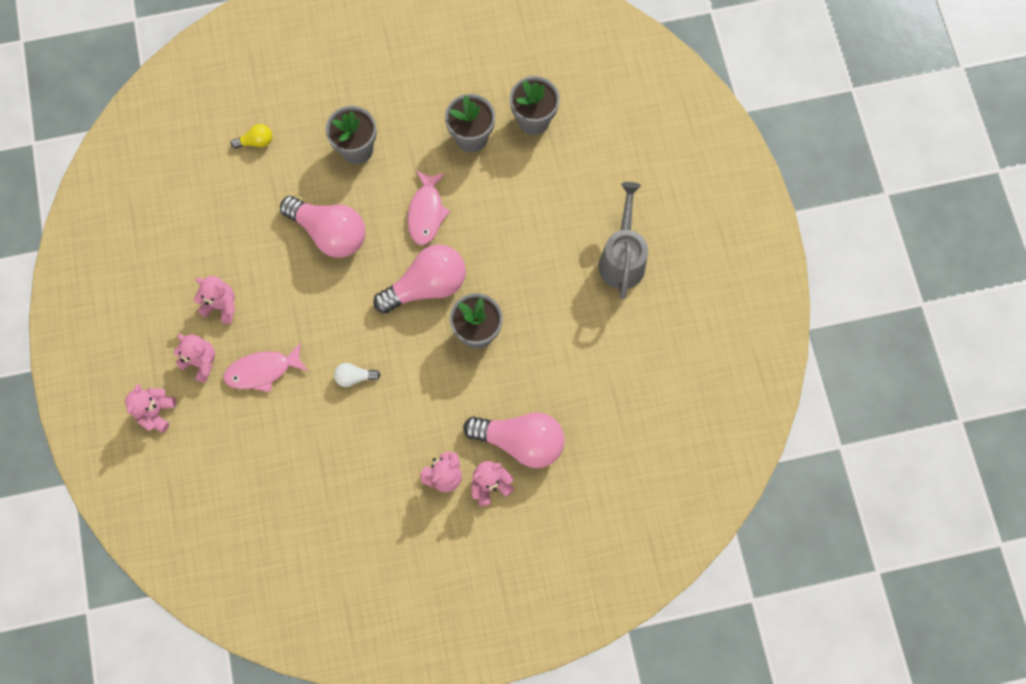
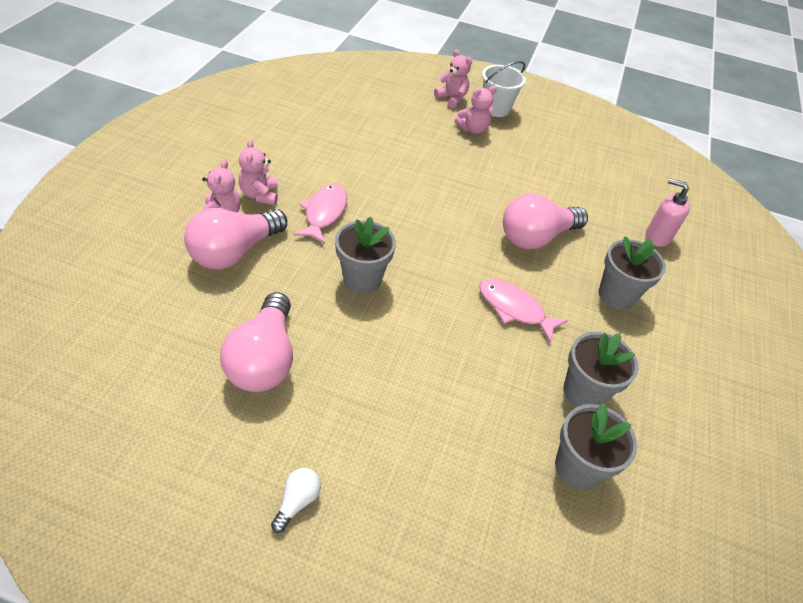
camera: 115 degrees right, 25 degrees down
pink teddy bear [194,276,235,324] -> none
pink fish [223,342,309,392] -> pink fish moved to [293,184,347,244]
yellow light bulb [231,124,272,149] -> pink soap dispenser [646,179,690,247]
white light bulb [334,363,380,387] -> white light bulb moved to [271,468,321,533]
pink light bulb [373,245,466,313] -> pink light bulb moved to [220,292,293,392]
grey watering can [598,182,648,299] -> none
none -> white bucket [482,61,526,117]

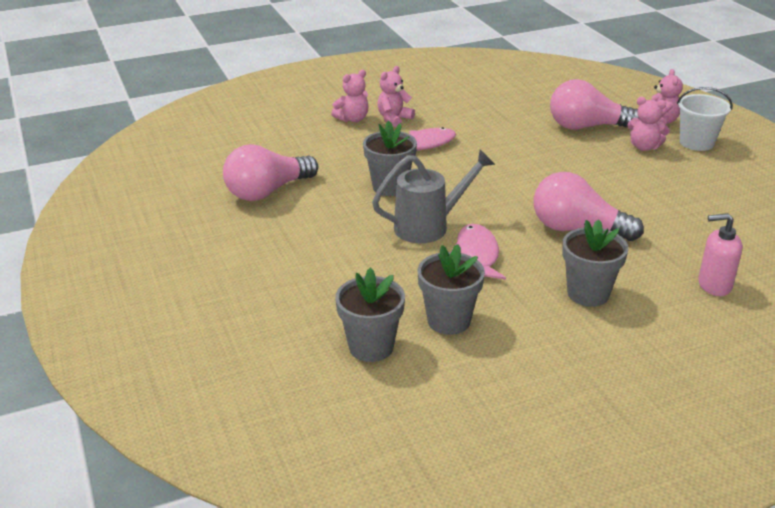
camera: 55 degrees right, 15 degrees down
pink light bulb [184,208,287,270] -> pink light bulb moved to [550,79,639,130]
white light bulb [271,468,321,533] -> none
pink soap dispenser [646,179,690,247] -> pink soap dispenser turned 75 degrees counterclockwise [698,213,742,296]
none -> grey watering can [372,149,495,243]

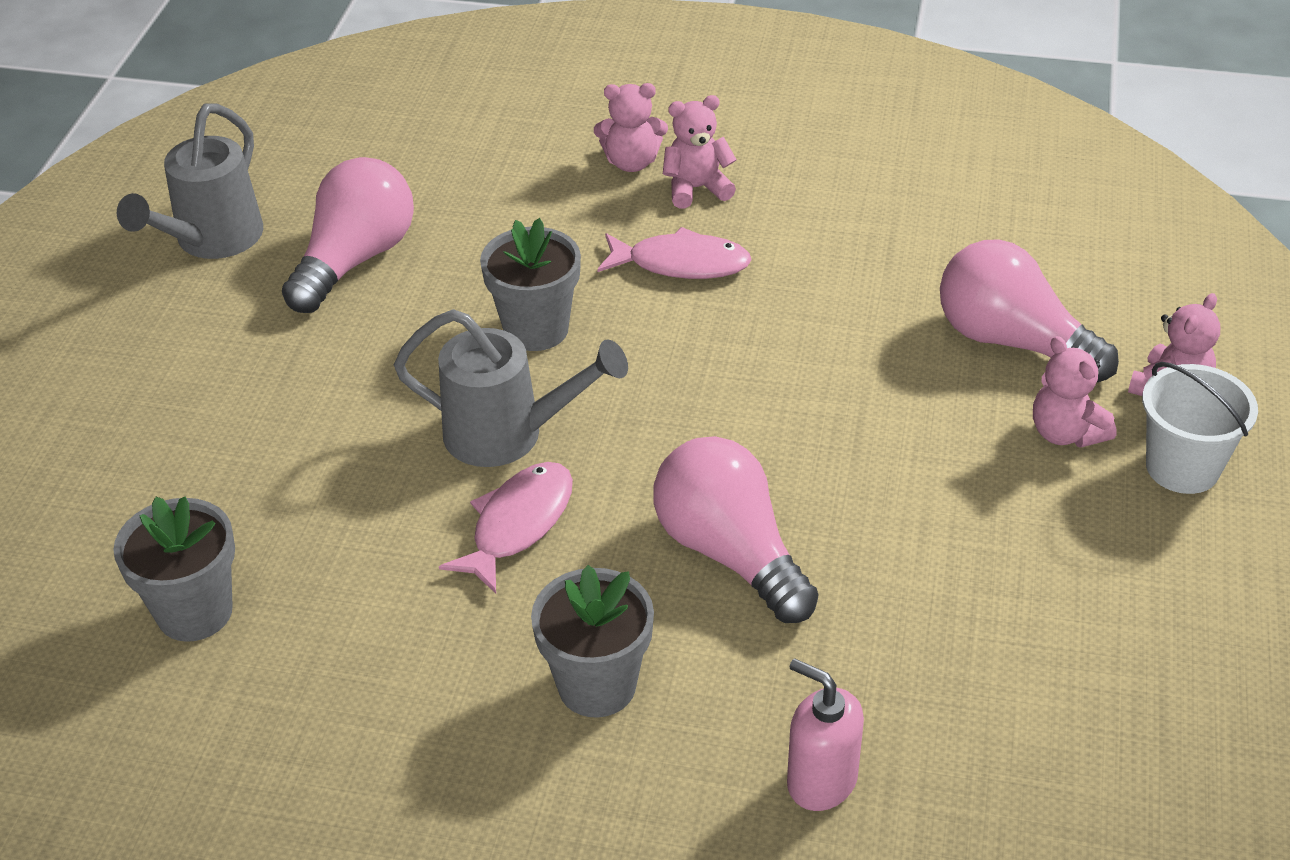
camera: 35 degrees right, 10 degrees up
pink light bulb [223,144,318,201] -> pink light bulb turned 120 degrees clockwise [282,157,414,313]
grey flower pot [417,244,485,335] -> none
none -> grey watering can [117,103,263,259]

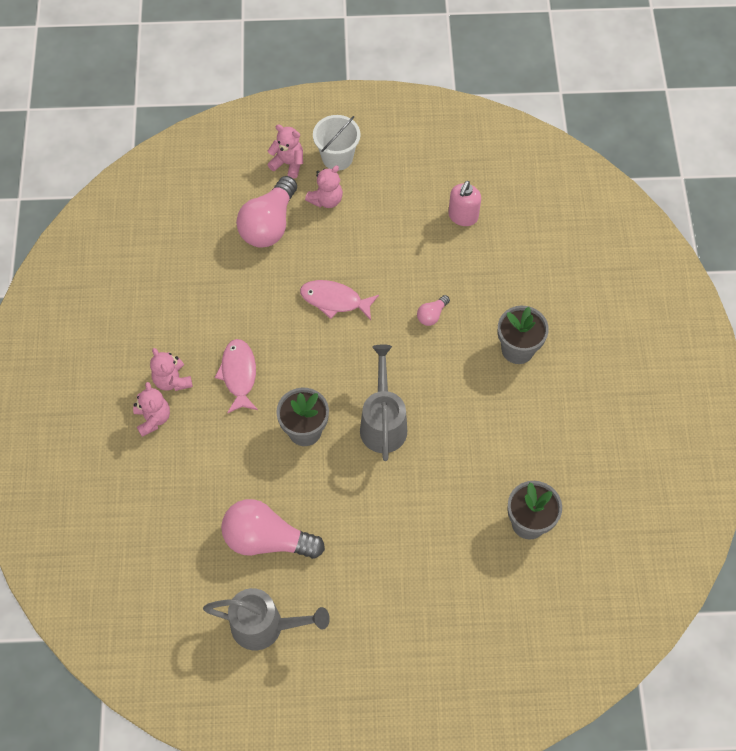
camera: 105 degrees left, 20 degrees up
pink fish [439,462,573,594] -> pink fish moved to [300,280,379,320]
pink light bulb [653,436,818,623] -> pink light bulb [417,295,450,326], size x0.45
pink soap dispenser [787,658,864,811] -> pink soap dispenser moved to [448,181,481,226]

